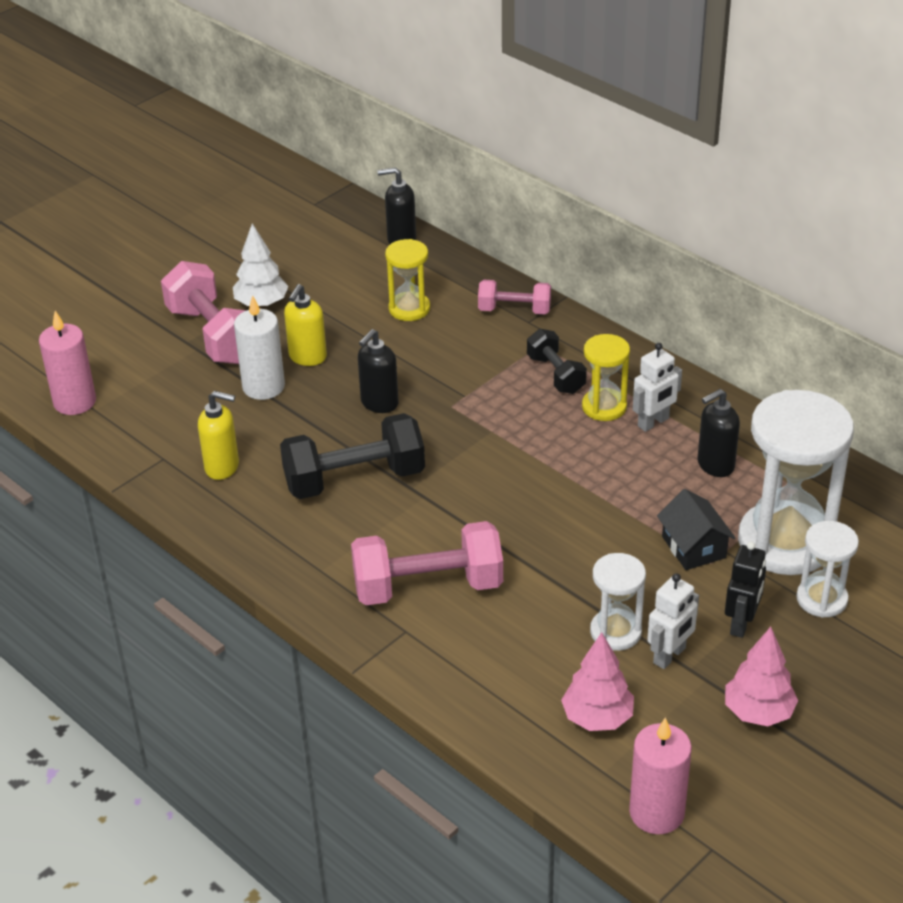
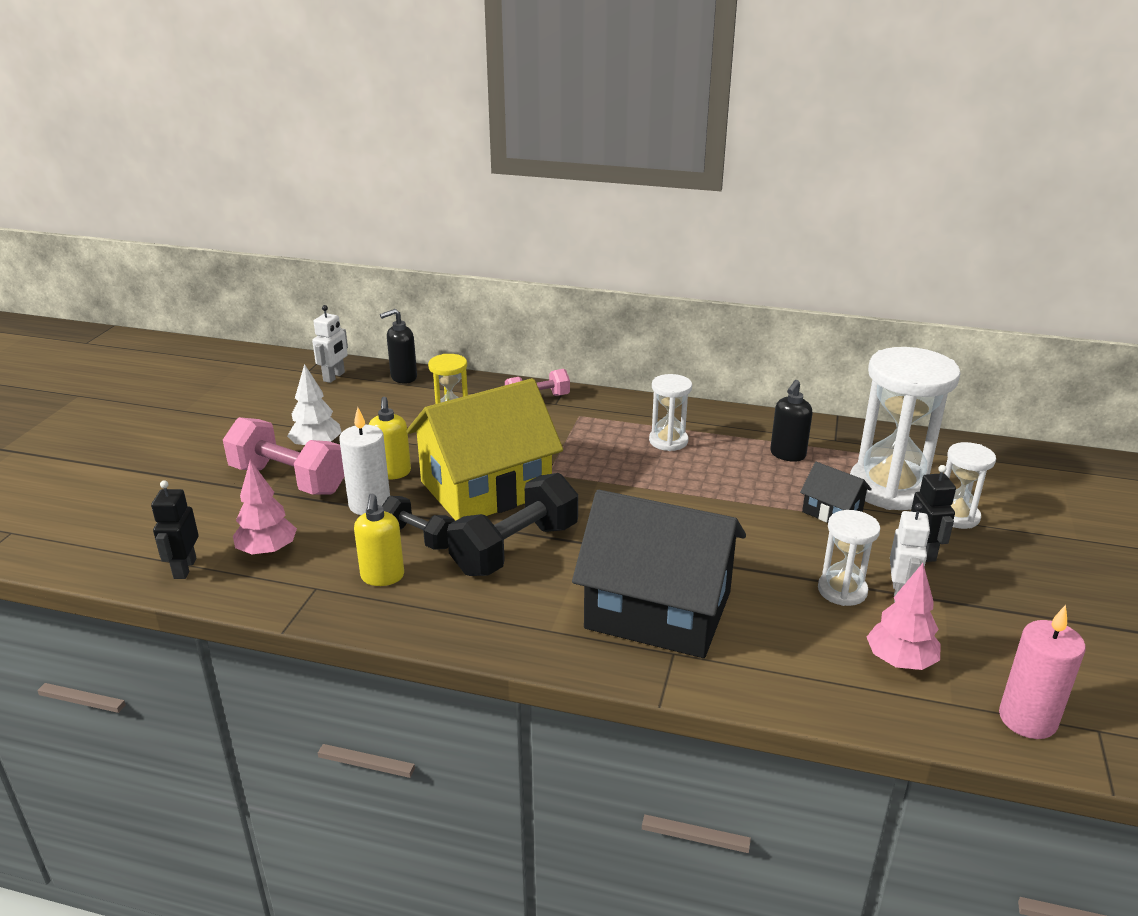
camera: 30 degrees left, 10 degrees down
pink candle [39,311,96,415] -> black robot [151,480,199,579]
yellow soap dispenser [198,391,239,480] -> yellow soap dispenser turned 105 degrees clockwise [354,494,404,586]
pink dumbbell [351,521,503,605] -> black house [572,490,746,658]
black soap dispenser [358,329,399,413] -> yellow house [406,378,563,521]
black dumbbell [527,329,587,394] -> black dumbbell moved to [382,496,454,550]
yellow hourglass [582,334,630,421] -> white hourglass [649,374,692,451]
white robot [633,343,682,432] -> white robot moved to [312,305,348,383]
pink tree [725,627,798,726] -> pink tree moved to [233,460,297,556]

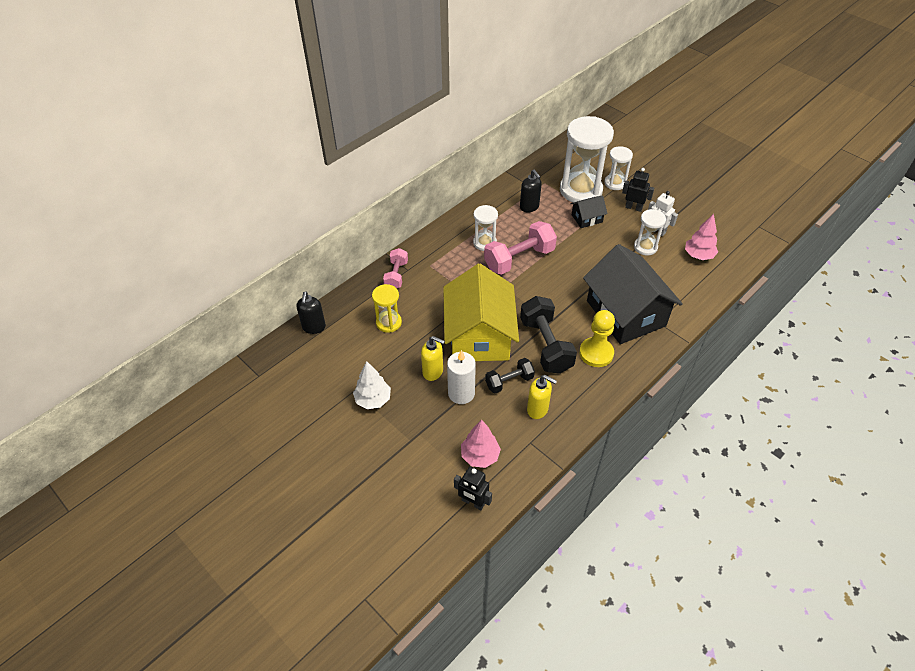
camera: 60 degrees left, 20 degrees up
pink dumbbell [223,417,344,495] -> pink dumbbell moved to [484,221,557,275]
white robot [312,305,348,383] -> none
black house [572,490,746,658] -> black house turned 75 degrees counterclockwise [583,244,683,344]
pink candle [999,605,1086,739] -> none
none -> yellow pawn [579,310,615,367]

